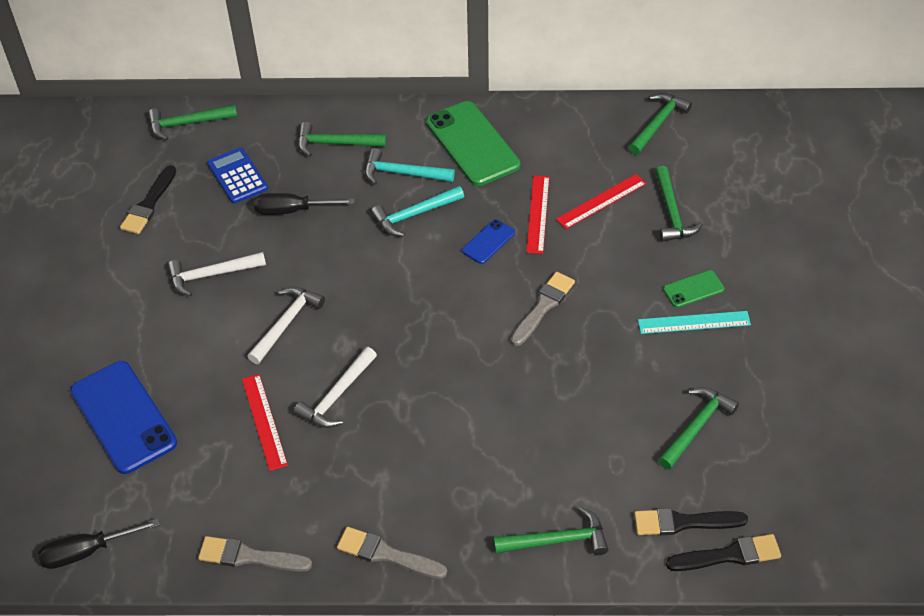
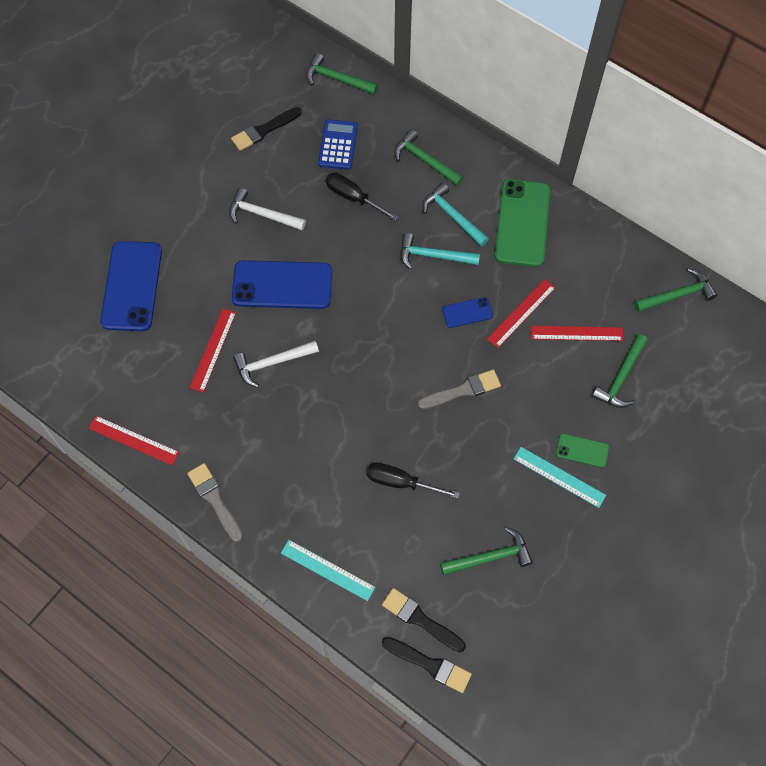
camera: 35 degrees right, 15 degrees up
black screwdriver [38,519,160,569] -> black screwdriver moved to [367,463,460,498]
grey brush [198,536,312,572] -> red ruler [88,416,179,465]
white hammer [247,287,325,364] -> blue phone [232,260,332,309]
green hammer [493,507,608,555] -> turquoise ruler [281,540,375,601]

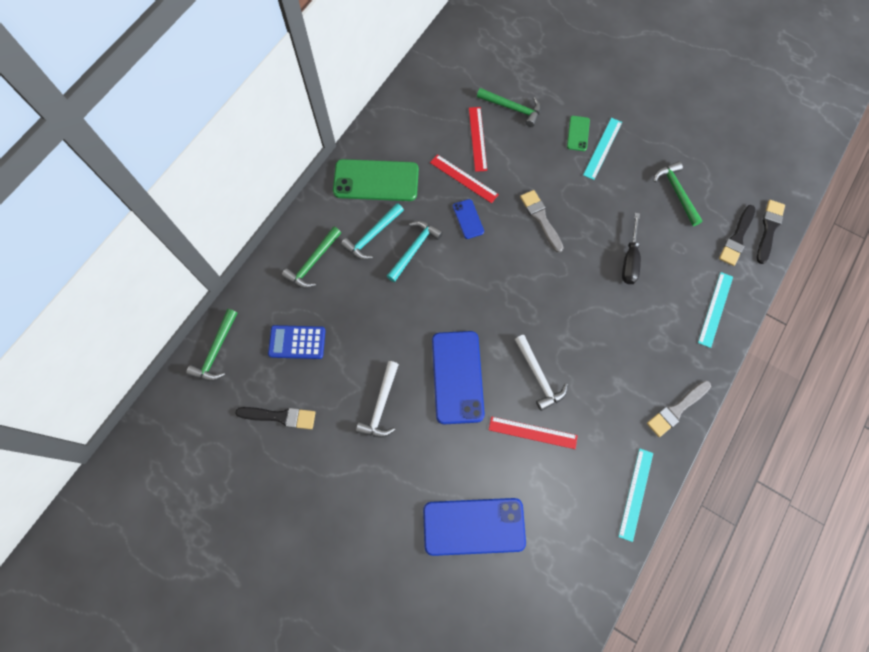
camera: 95 degrees left, 5 degrees up
red ruler [88,416,179,465] -> turquoise ruler [618,449,653,542]
black brush [231,107,302,151] -> black brush turned 45 degrees counterclockwise [235,407,316,429]
black screwdriver [326,173,399,221] -> none
turquoise hammer [400,233,480,270] -> turquoise hammer turned 150 degrees counterclockwise [387,221,443,282]
green hammer [634,268,717,312] -> none

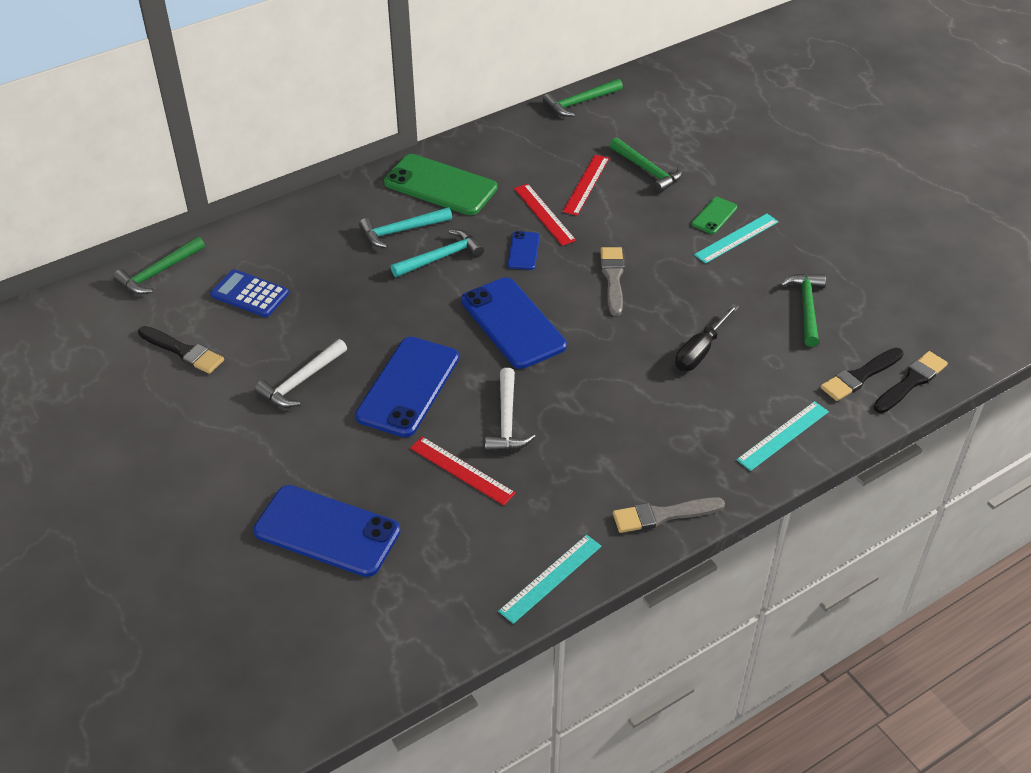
camera: 25 degrees right, 25 degrees down
green hammer [282,226,341,288] -> green hammer moved to [543,79,623,117]
none -> blue phone [461,277,567,369]

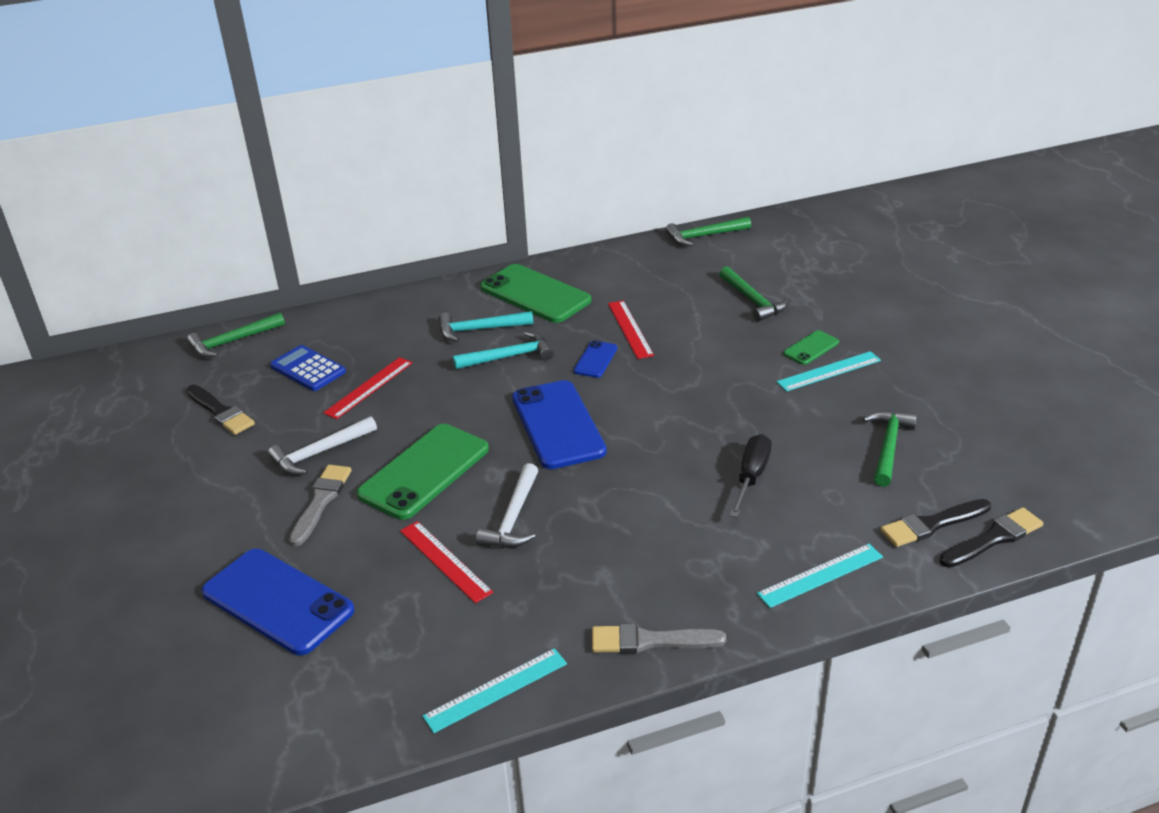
camera: 15 degrees right, 10 degrees down
blue phone [355,337,459,437] -> green phone [357,424,489,520]
red ruler [562,155,609,216] -> red ruler moved to [323,357,413,419]
grey brush [600,247,624,316] -> grey brush moved to [289,465,351,546]
black screwdriver [675,304,739,371] -> black screwdriver turned 150 degrees clockwise [730,434,772,518]

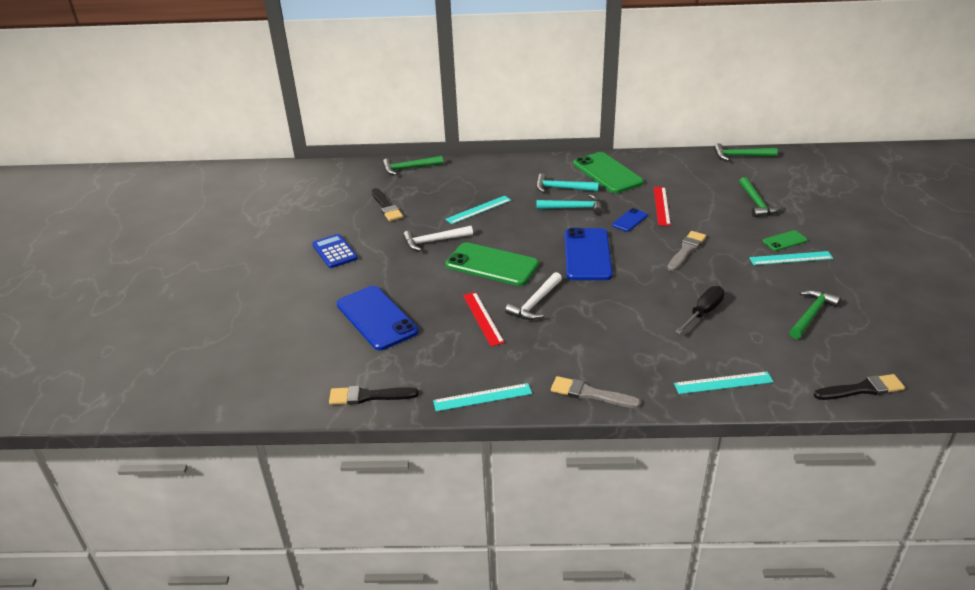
camera: 20 degrees right, 0 degrees up
blue calculator [270,345,346,391] -> blue calculator moved to [312,234,358,268]
grey brush [289,465,351,546] -> grey brush moved to [667,231,706,271]
red ruler [323,357,413,419] -> turquoise ruler [445,196,511,224]
green phone [357,424,489,520] -> green phone turned 60 degrees clockwise [446,242,539,286]
black brush [880,499,991,547] -> black brush moved to [329,386,419,405]

